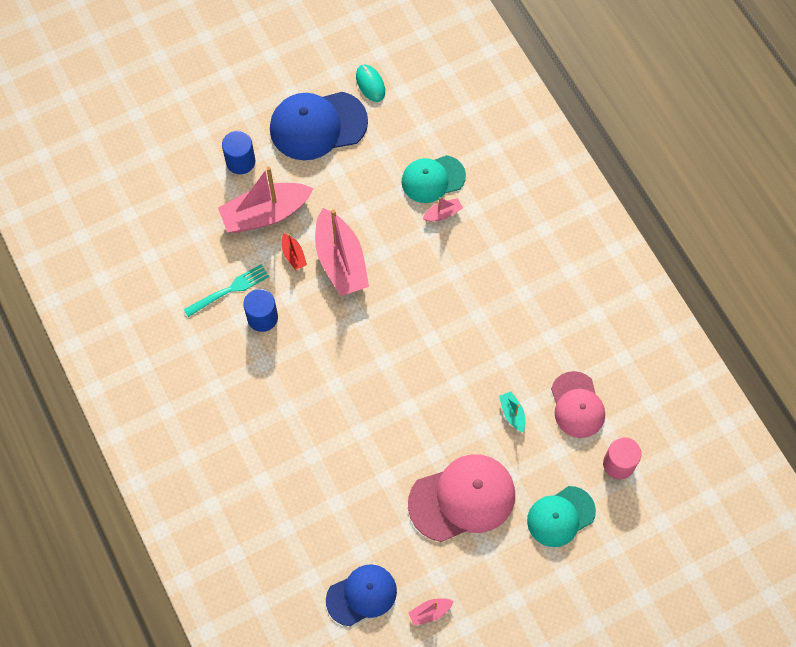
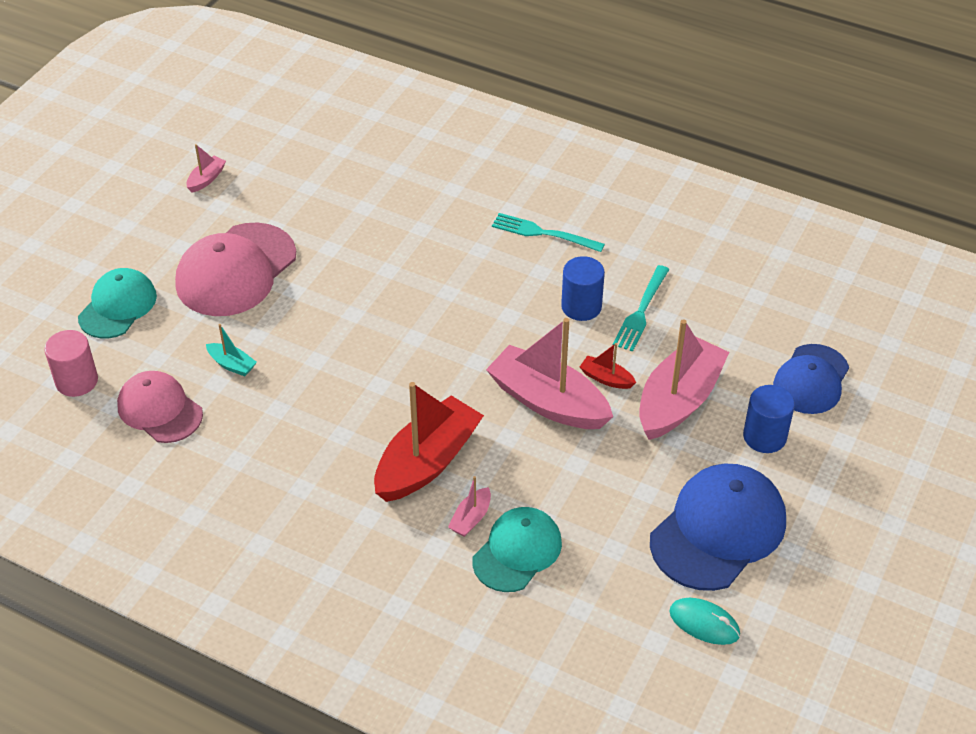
camera: 145 degrees right, 20 degrees down
blue cap [326,564,397,626] -> blue cap moved to [773,344,849,414]
none -> red boat [374,382,484,502]
none -> turquoise fork [492,213,605,252]

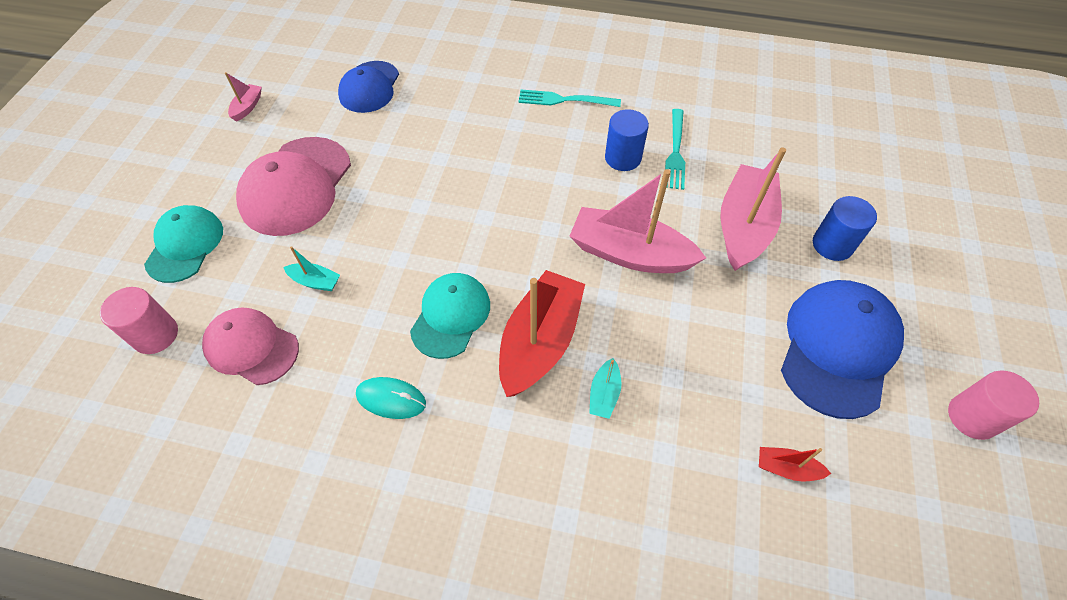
camera: 15 degrees left, 10 degrees up
pink boat [448,476,491,537] -> turquoise boat [589,358,622,419]
turquoise cap [472,507,562,592] -> turquoise cap moved to [410,273,490,359]
red boat [580,343,636,389] -> red boat moved to [759,447,831,482]
turquoise mouse [669,598,740,645] -> turquoise mouse moved to [356,377,426,419]
blue cap [773,344,849,414] -> blue cap moved to [338,61,399,113]
none -> pink cylinder [948,370,1039,440]

